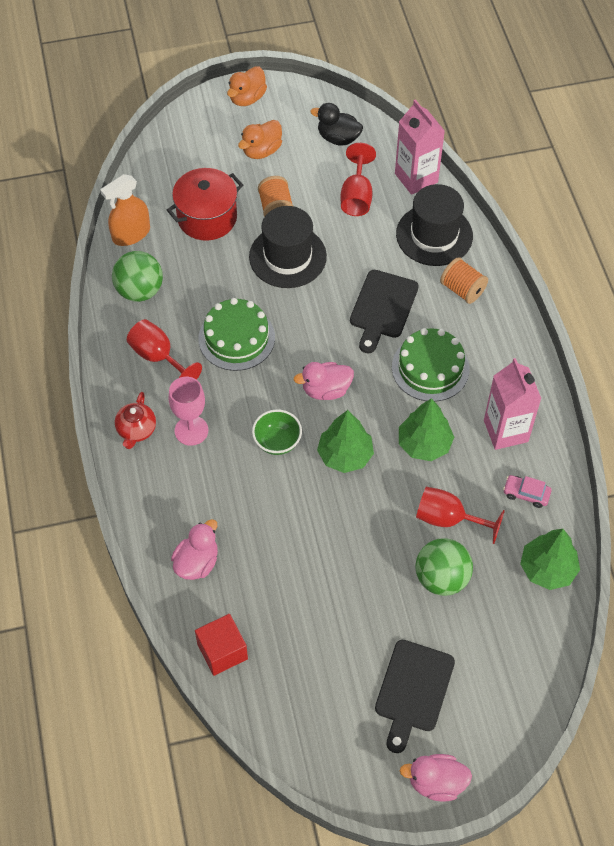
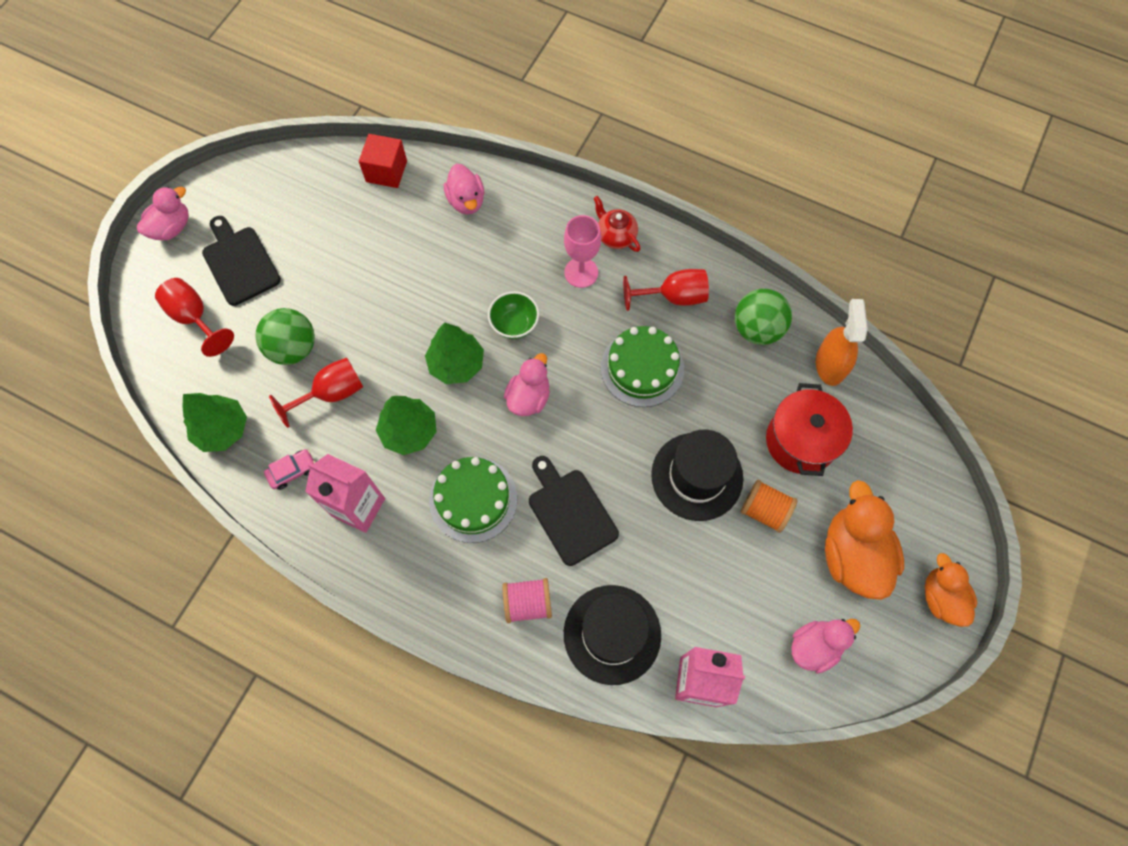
camera: 130 degrees right, 10 degrees up
orange duck [238,120,282,159] -> orange duck [825,480,904,600], size x1.59
black duck [310,103,363,146] -> pink duck [791,619,860,674]
red goblet [340,143,376,216] -> red goblet moved to [155,278,234,357]
orange spool [440,257,488,304] -> pink spool [502,578,552,623]

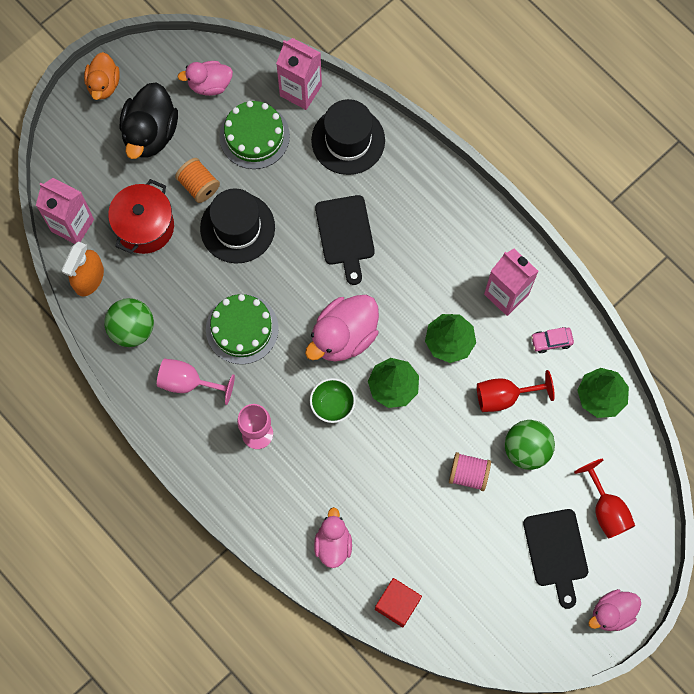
camera: 160 degrees left, 5 degrees up
green cake [429,457,517,543] -> green cake moved to [220,101,290,169]
pink spool [502,578,552,623] -> pink spool moved to [449,452,491,491]
pink duck [504,353,550,416] -> pink duck [305,295,379,362], size x1.59
red teapot [593,196,641,252] -> none
red goblet [623,269,709,311] -> pink goblet [157,359,235,405]
orange duck [825,480,904,600] -> black duck [120,82,178,159]
none -> pink carton [36,178,94,244]

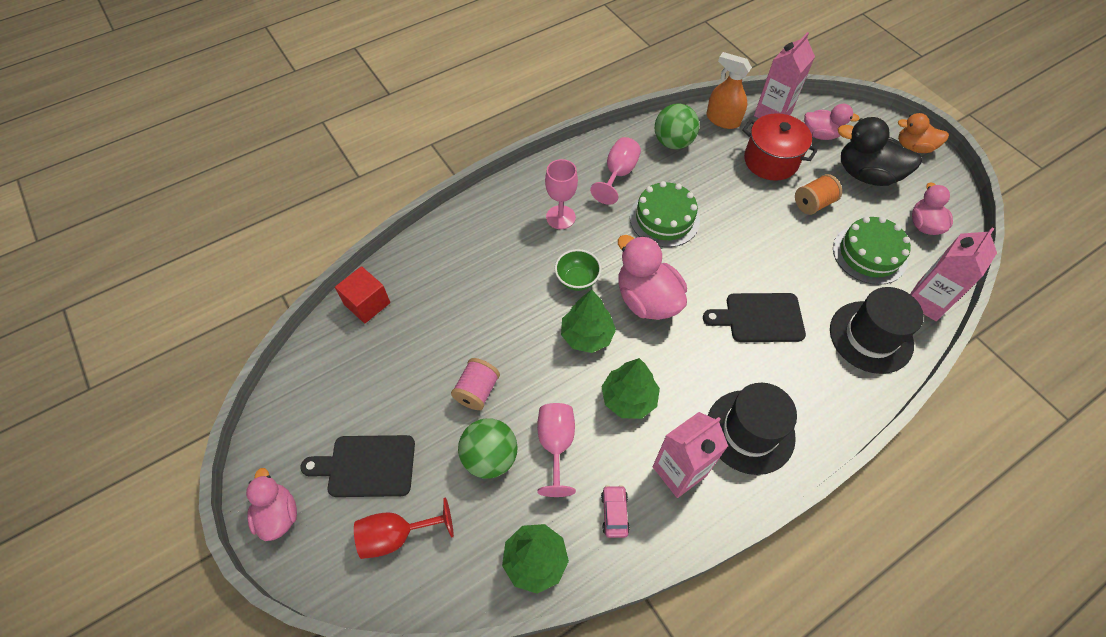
camera: 100 degrees right, 15 degrees down
black hat [200,188,275,263] -> black hat moved to [708,383,797,475]
pink duck [314,507,352,568] -> pink duck moved to [804,104,860,140]
red goblet [477,370,555,412] -> pink goblet [537,403,576,497]

